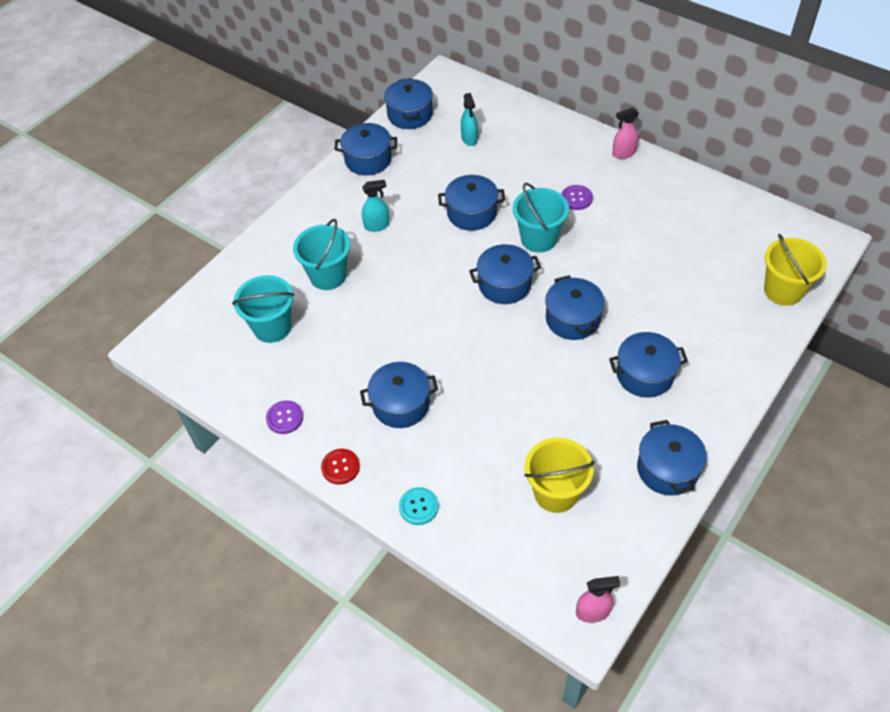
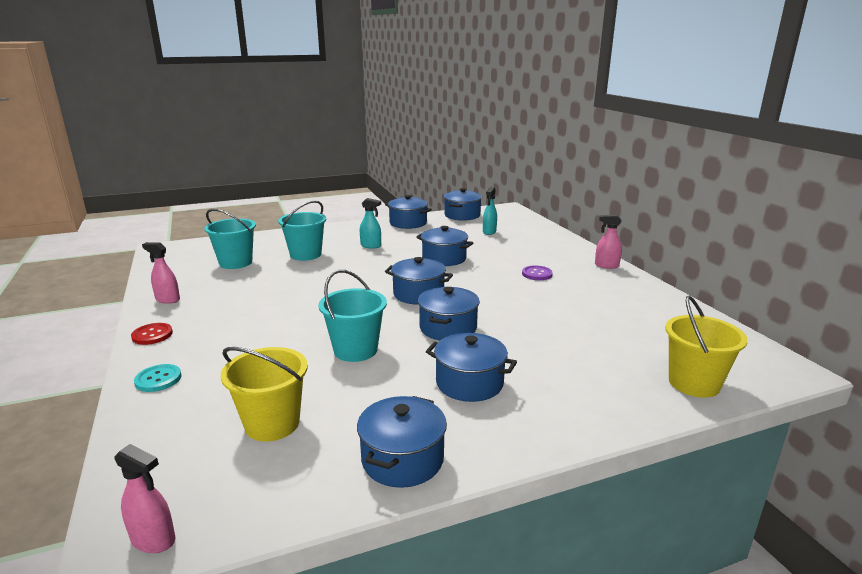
camera: 30 degrees right, 30 degrees down
purple button [266,400,303,434] -> pink spray bottle [142,242,180,304]
blue pot [360,362,438,428] -> none
turquoise bucket [513,183,569,253] -> turquoise bucket moved to [318,270,387,362]

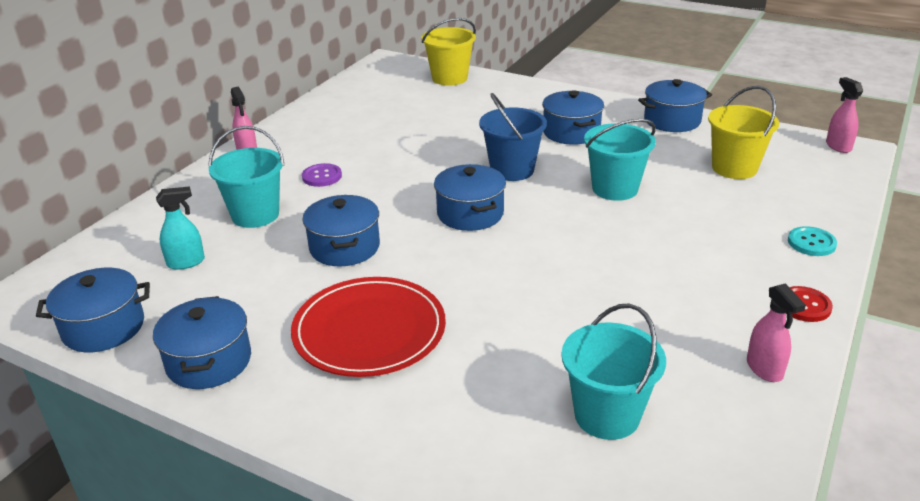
camera: 130 degrees left, 10 degrees up
turquoise bucket [278,200,326,261] -> turquoise bucket moved to [208,126,285,228]
turquoise spray bottle [360,198,381,249] -> red plate [291,277,446,377]
blue pot [418,287,480,340] -> blue bucket [479,93,547,181]

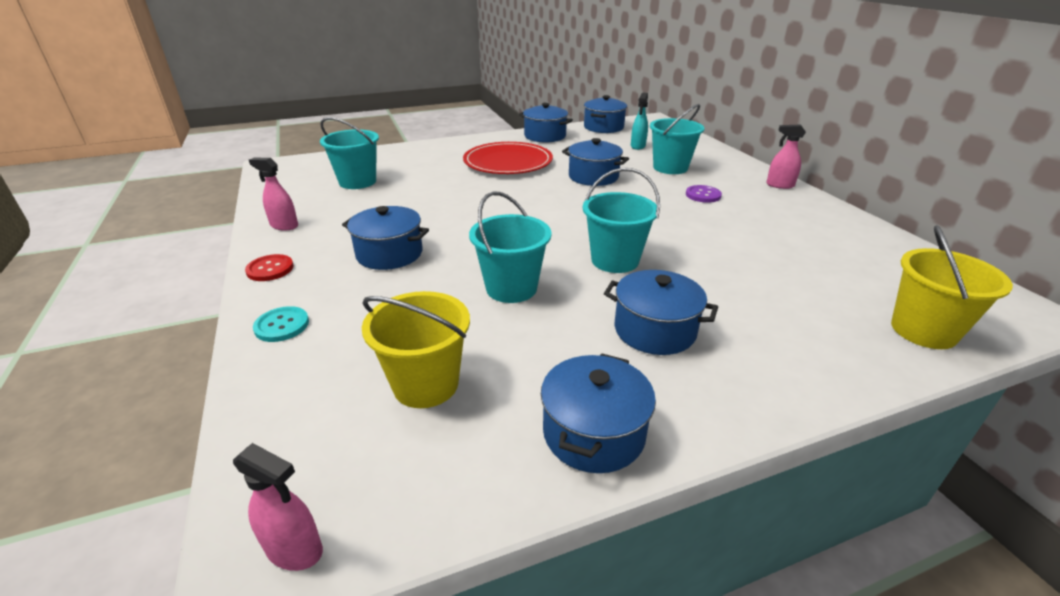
camera: 130 degrees right, 0 degrees up
blue pot [434,164,506,231] -> blue pot moved to [342,206,429,270]
blue bucket [479,93,547,181] -> turquoise bucket [583,168,660,273]

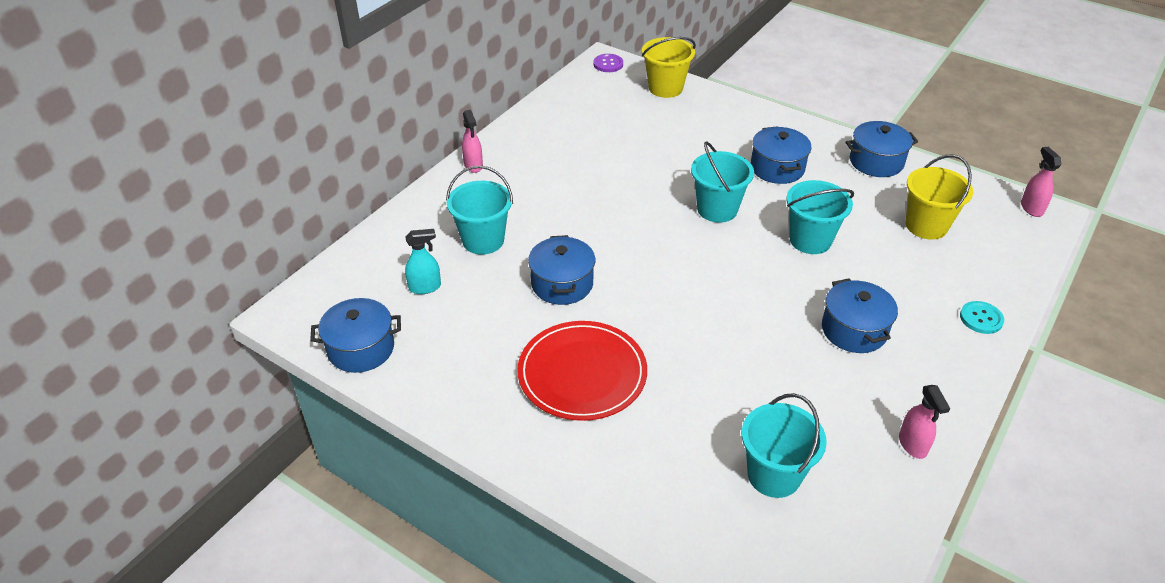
camera: 125 degrees left, 10 degrees up
red button [245,254,294,281] -> none
blue pot [519,103,573,142] -> none
purple button [686,185,722,203] -> purple button moved to [593,54,623,72]

